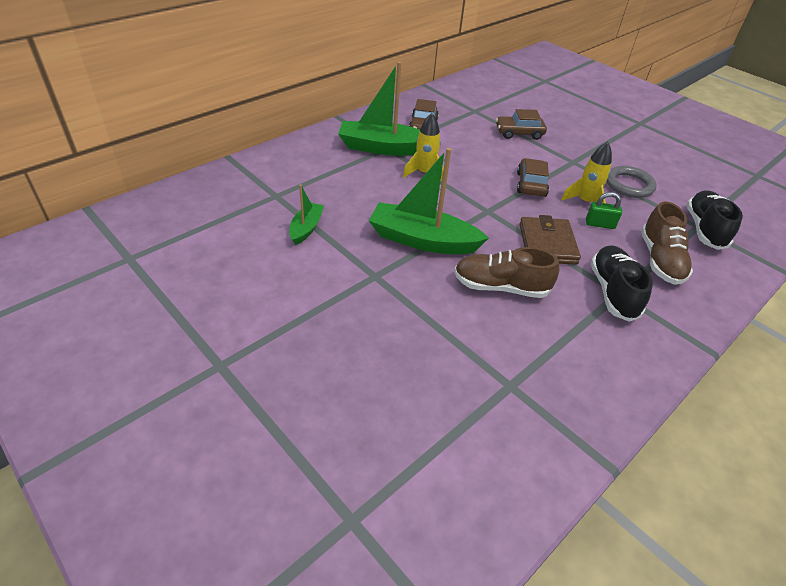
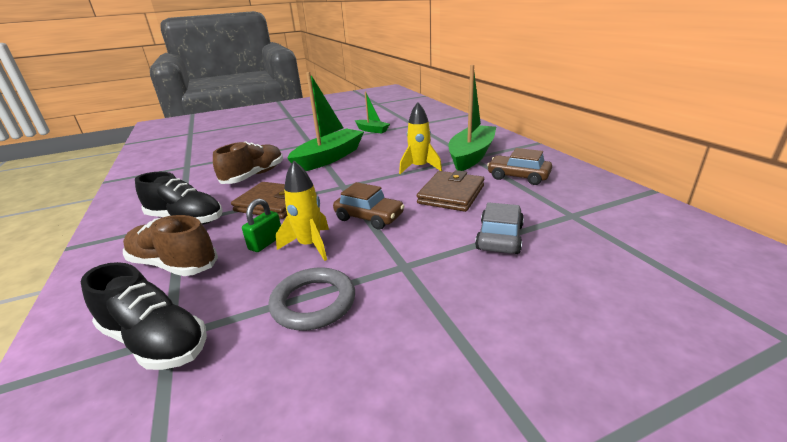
camera: 115 degrees right, 15 degrees down
brown car [496,109,547,140] -> grey car [475,202,524,254]
none -> brown wallet [417,170,484,212]

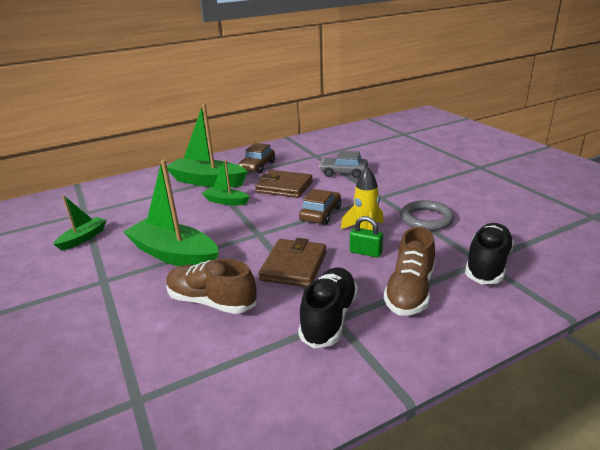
camera: 95 degrees left, 0 degrees up
yellow rocket [399,102,442,174] -> green boat [202,159,249,205]

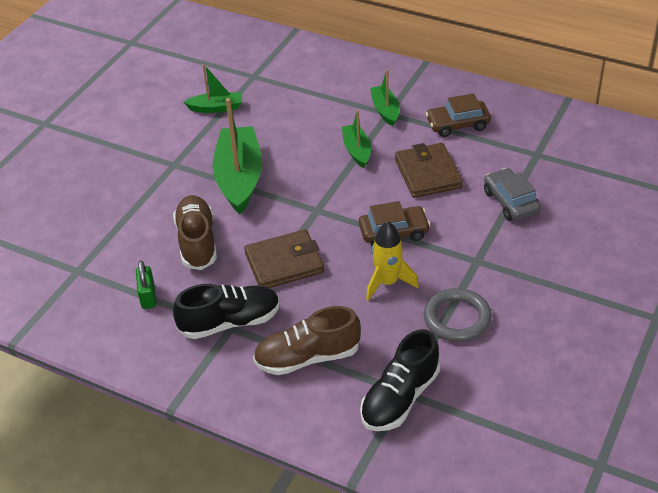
camera: 55 degrees right, 15 degrees up
green boat [167,104,248,187] -> green boat [370,69,400,126], size x0.53
green padlock [350,216,383,257] -> green padlock moved to [136,260,156,309]
black shoe [465,223,514,284] -> black shoe turned 135 degrees clockwise [360,329,440,431]

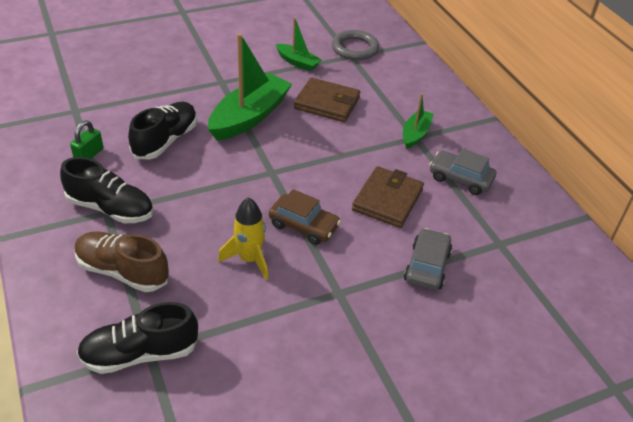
camera: 35 degrees right, 0 degrees up
brown shoe [173,195,217,270] -> black shoe [128,102,197,160]
brown wallet [244,229,324,288] -> brown wallet moved to [294,78,360,122]
green boat [342,110,371,168] -> none
grey ring [424,288,492,342] -> grey ring moved to [332,30,379,60]
brown car [426,93,491,137] -> grey car [429,149,496,195]

